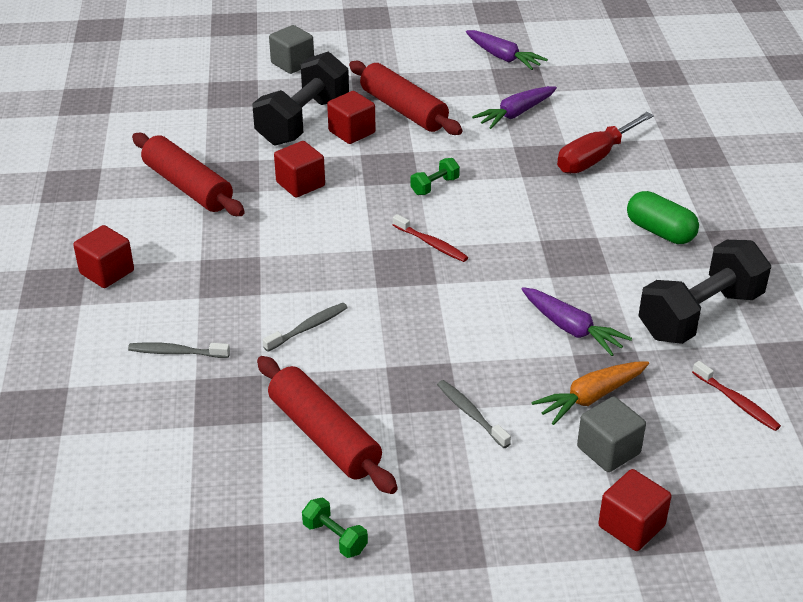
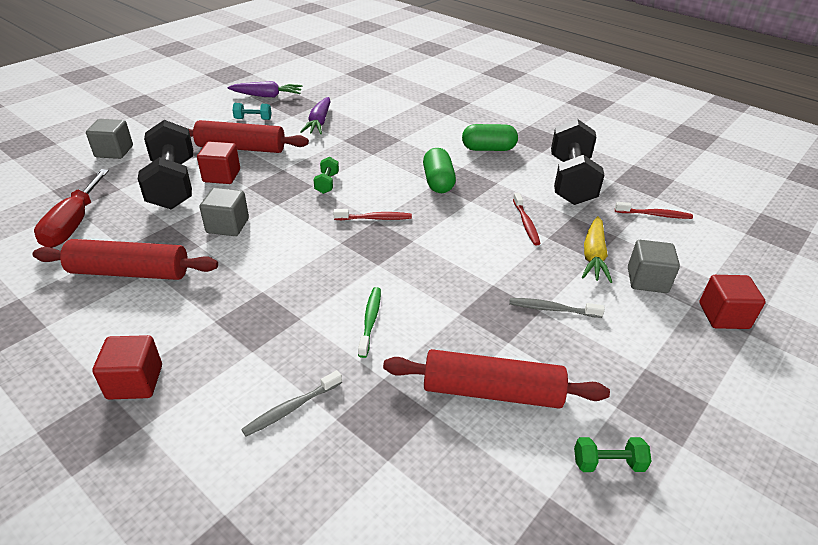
camera: 45 degrees left, 0 degrees up
grey toothbrush [263,303,348,352] -> green toothbrush [358,287,381,358]
red cube [274,141,325,197] -> grey cube [200,188,249,236]
purple carrot [522,287,632,356] -> red toothbrush [513,193,541,245]
orange carrot [531,361,649,425] -> yellow carrot [582,216,612,283]
red screwdriver [557,112,654,174] -> red screwdriver moved to [34,169,109,248]
none -> turquoise dumbbell [232,103,271,120]
none -> green capsule [423,148,456,193]

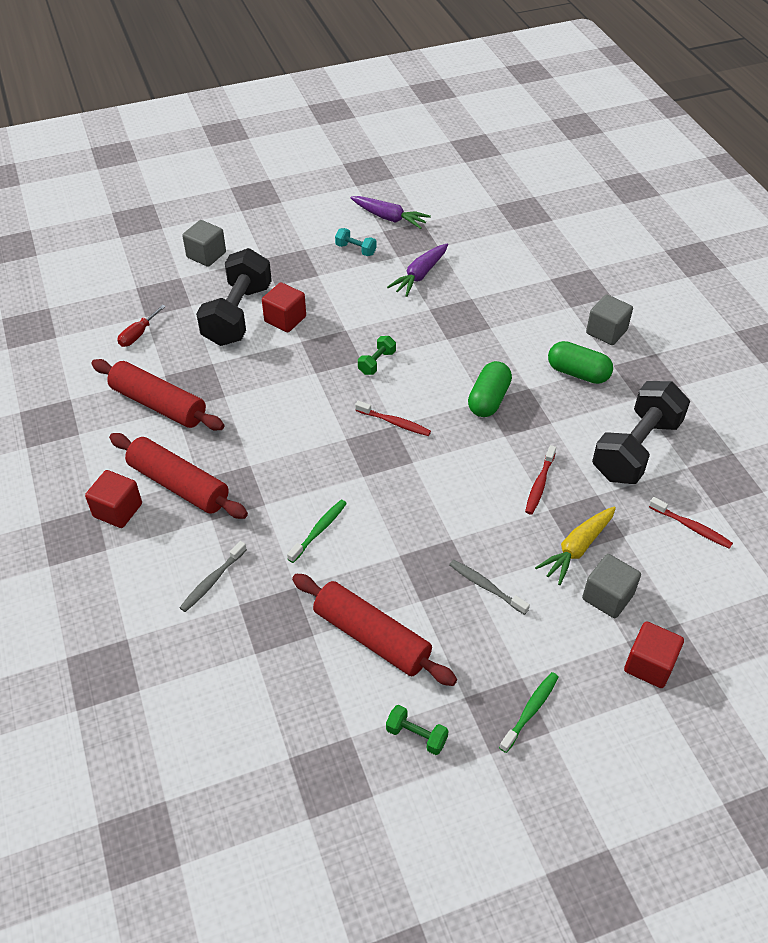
camera: 30 degrees right, 10 degrees up
red screwdriver [34,169,109,248] -> red screwdriver [117,305,166,347], size x0.55
red rolling pin [189,120,309,153] -> red rolling pin moved to [109,433,248,519]
grey cube [200,188,249,236] -> grey cube moved to [586,294,633,345]
grey toothbrush [241,370,342,436] -> grey toothbrush turned 45 degrees counterclockwise [180,541,247,612]
none -> green toothbrush [499,672,559,753]

